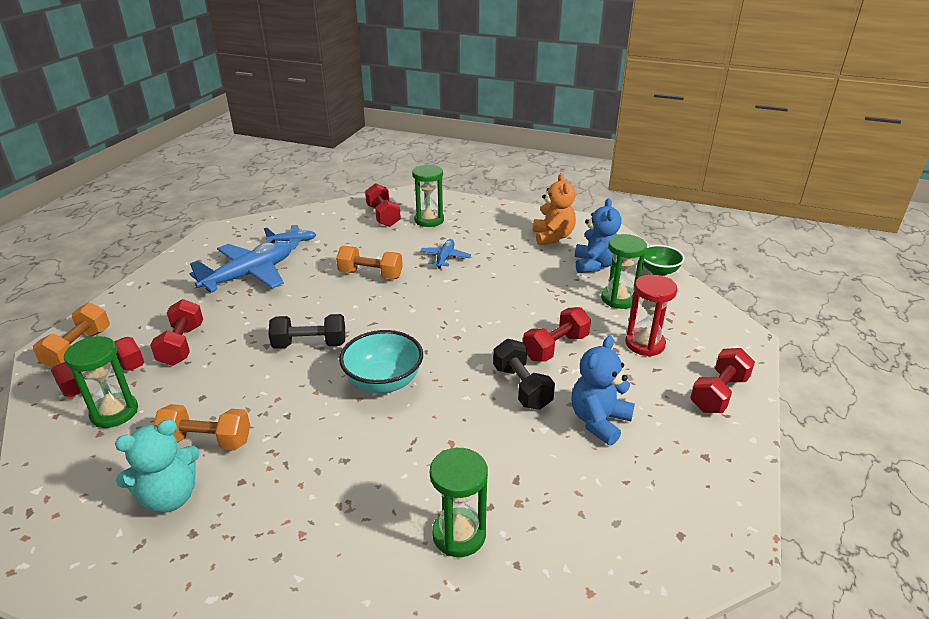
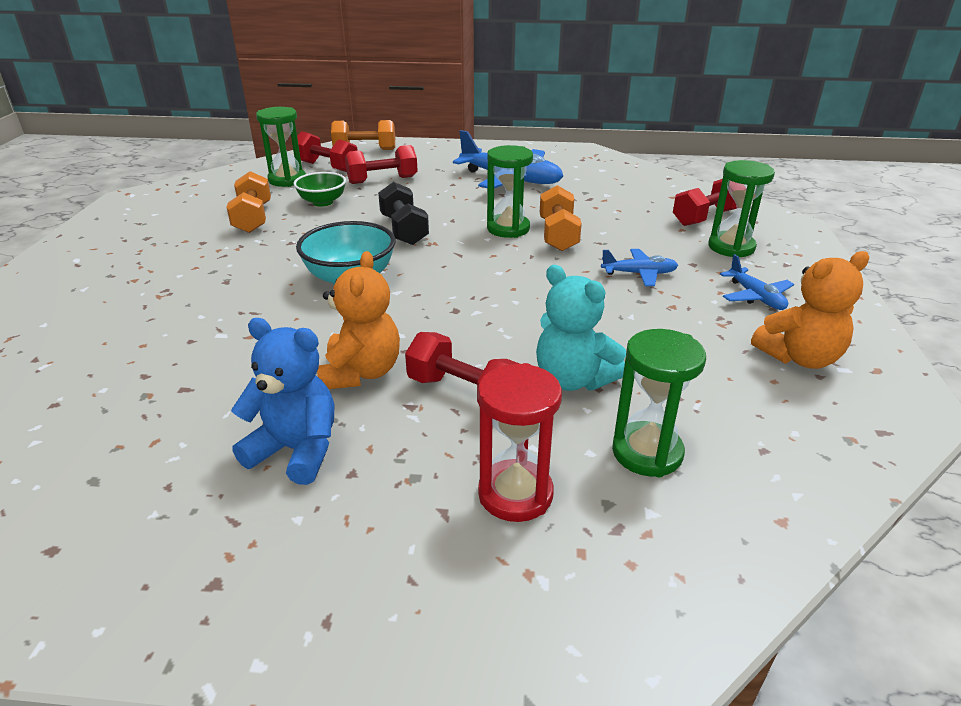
camera: 75 degrees right, 0 degrees up
turquoise teddy bear [115,420,200,513] -> turquoise teddy bear moved to [536,265,626,391]
blue plane [264,225,316,250] -> blue plane moved to [720,254,794,310]
green hourglass [430,448,488,557] -> green hourglass moved to [487,145,533,238]
black dumbbell [493,339,555,410] -> orange teddy bear [317,251,400,389]
blue teddy bear [575,198,622,273] -> none
green bowl [643,245,685,276] -> green bowl moved to [294,172,346,207]
red dumbbell [690,348,755,413] -> none

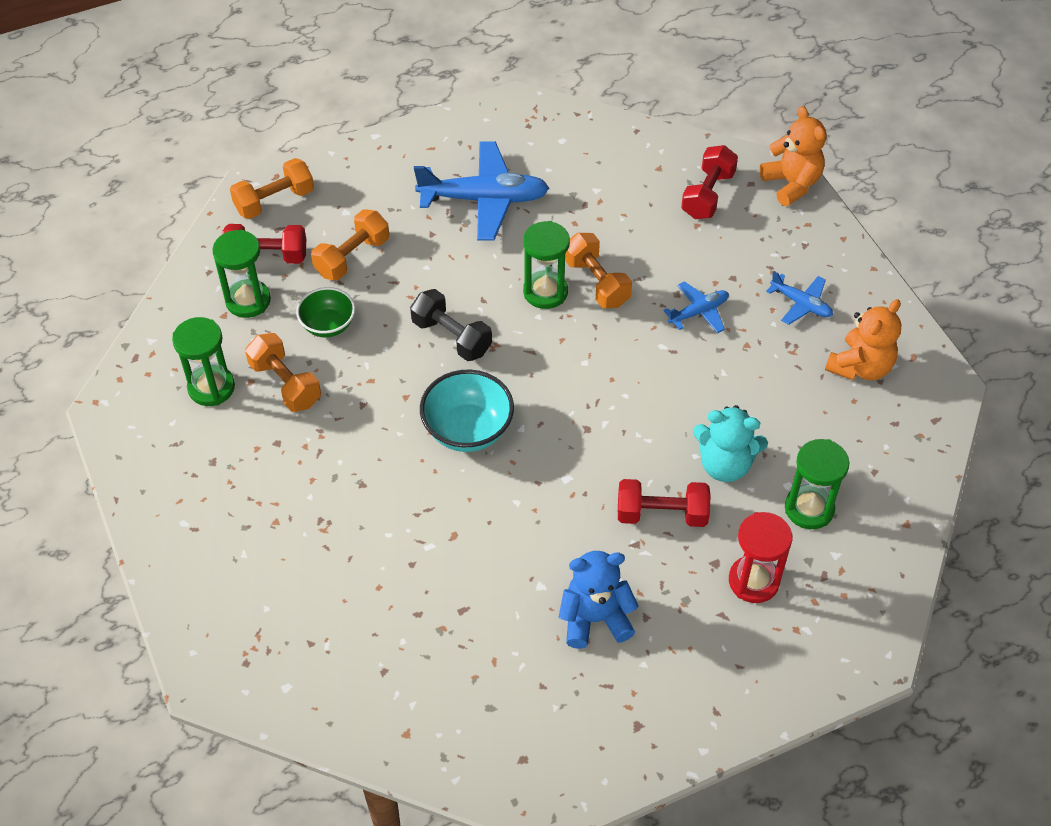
camera: 30 degrees left, 20 degrees up
orange teddy bear [317,251,400,389] -> orange teddy bear moved to [760,106,826,206]
red dumbbell [345,145,418,184] -> orange dumbbell [311,209,389,280]
green hourglass [708,160,775,257] -> green hourglass moved to [172,317,235,406]

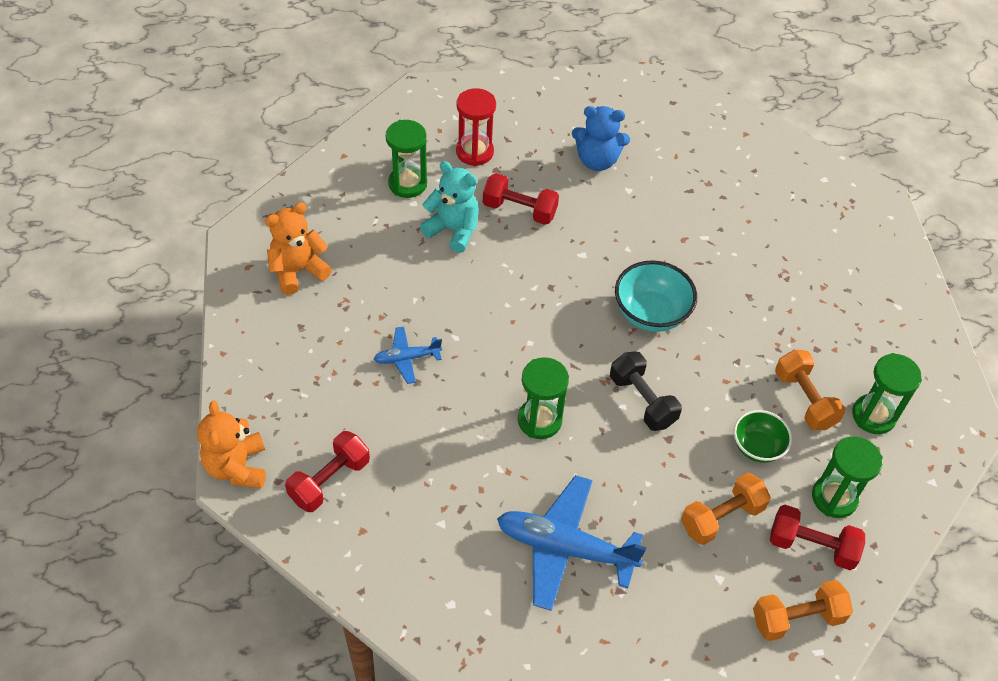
camera: 165 degrees left, 0 degrees up
orange dumbbell [565,233,632,308] -> none
blue plane [766,271,833,325] -> none

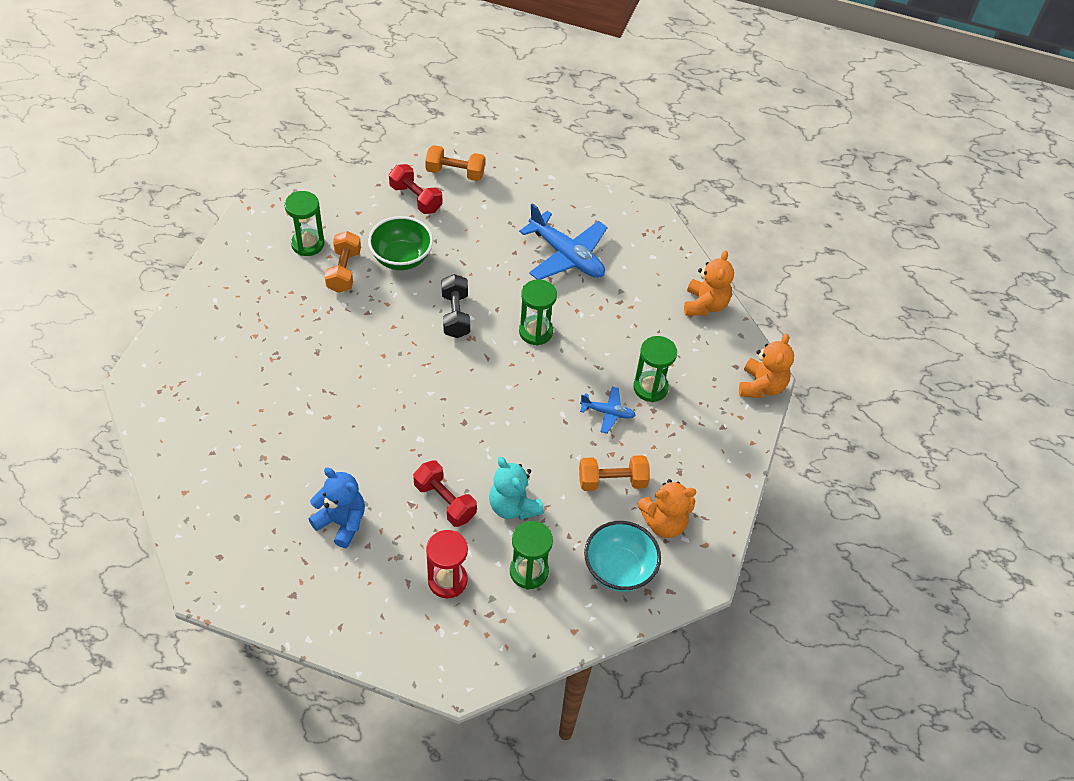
camera: 155 degrees left, 0 degrees up
red dumbbell [285,431,370,512] -> none
turquoise bowl [615,260,697,332] -> turquoise bowl moved to [584,521,661,592]
orange dumbbell [681,473,771,545] -> orange dumbbell moved to [579,455,650,491]
green bowl [734,410,792,463] -> green bowl [368,216,433,270], size x1.51
green hourglass [812,437,883,518] -> green hourglass moved to [633,336,677,402]
none -> orange teddy bear [684,251,734,316]

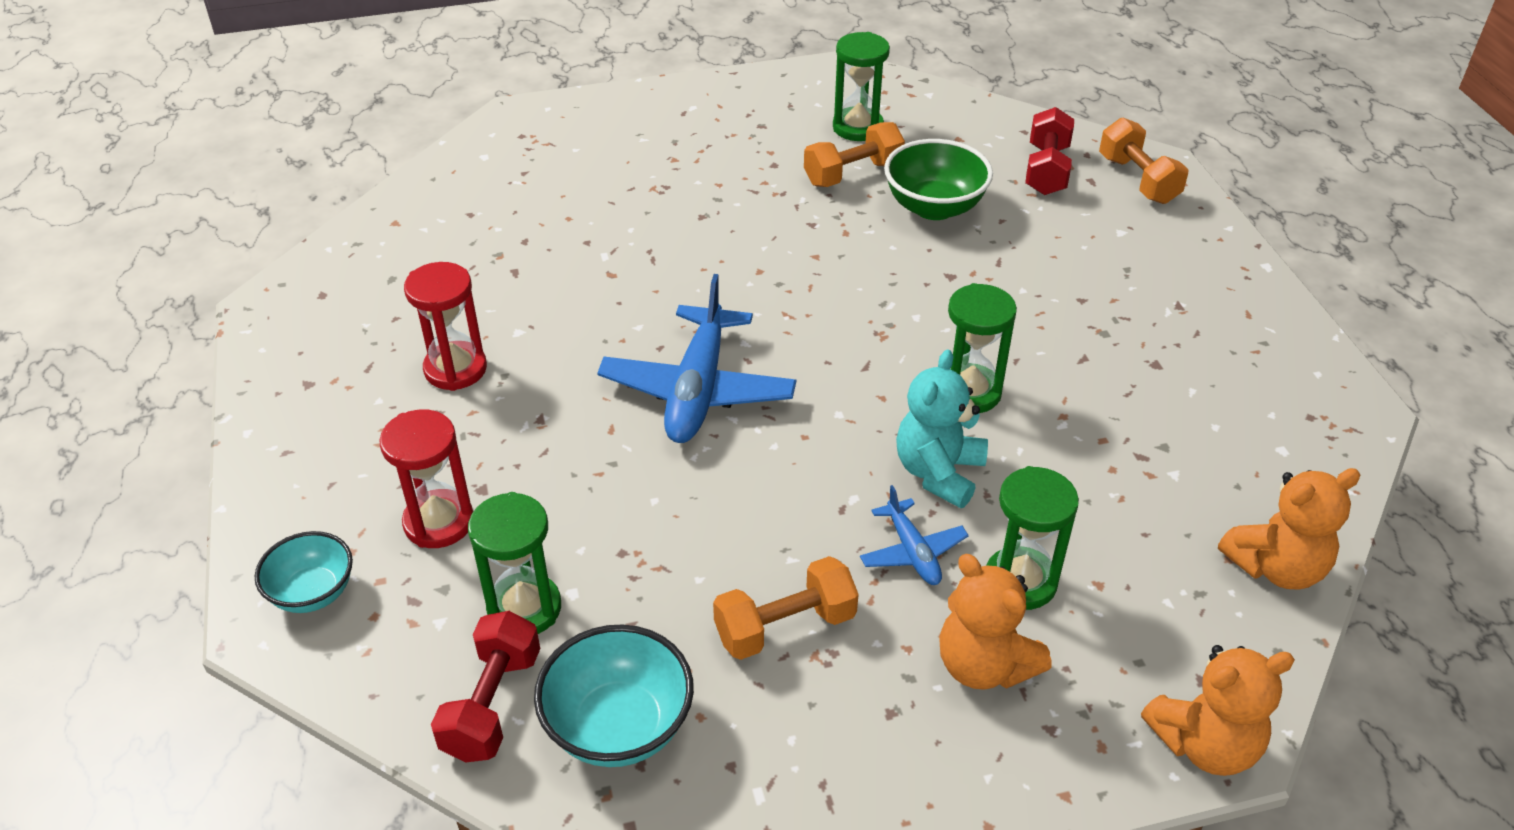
camera: 60 degrees right, 10 degrees down
blue teddy bear [308,468,365,548] -> red hourglass [404,262,487,391]
red dumbbell [413,460,477,527] -> red dumbbell moved to [431,611,540,763]
black dumbbell [442,274,470,338] -> none
turquoise teddy bear [489,457,544,520] -> turquoise teddy bear moved to [896,349,988,508]
blue plane [519,203,608,280] -> blue plane moved to [597,274,796,443]
orange dumbbell [579,455,650,491] -> orange dumbbell turned 75 degrees counterclockwise [713,556,859,660]
orange teddy bear [637,479,696,538] -> orange teddy bear moved to [939,554,1052,690]
none -> turquoise bowl [255,531,353,613]

